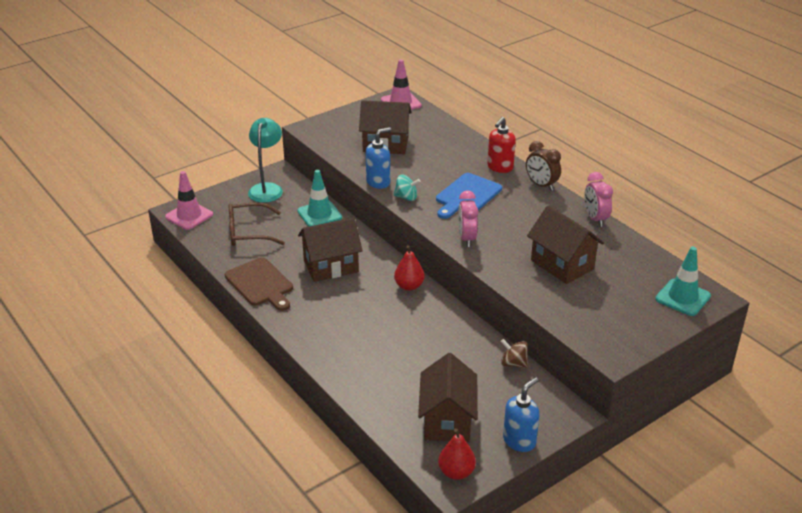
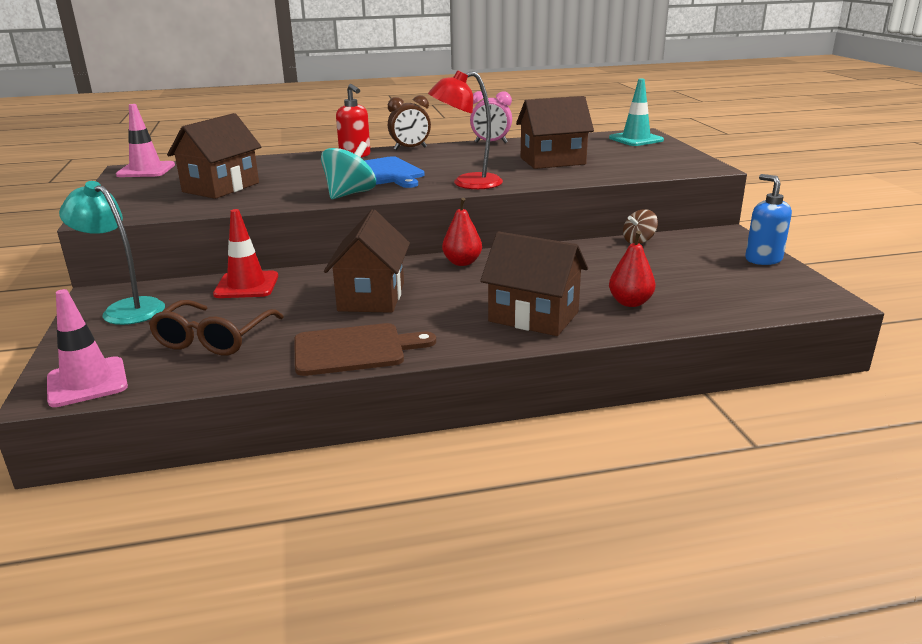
camera: 65 degrees left, 10 degrees down
turquoise traffic cone [297,170,342,227] -> red traffic cone [213,209,278,298]
blue soap dispenser [366,127,391,189] -> none
turquoise spinning top [394,174,421,201] -> turquoise spinning top [321,141,376,199], size x1.54
brown house [418,353,478,442] -> brown house moved to [480,232,588,336]
red pear [438,428,476,480] -> red pear moved to [609,231,656,307]
pink clock [458,190,478,247] -> red lamp [428,70,503,190]

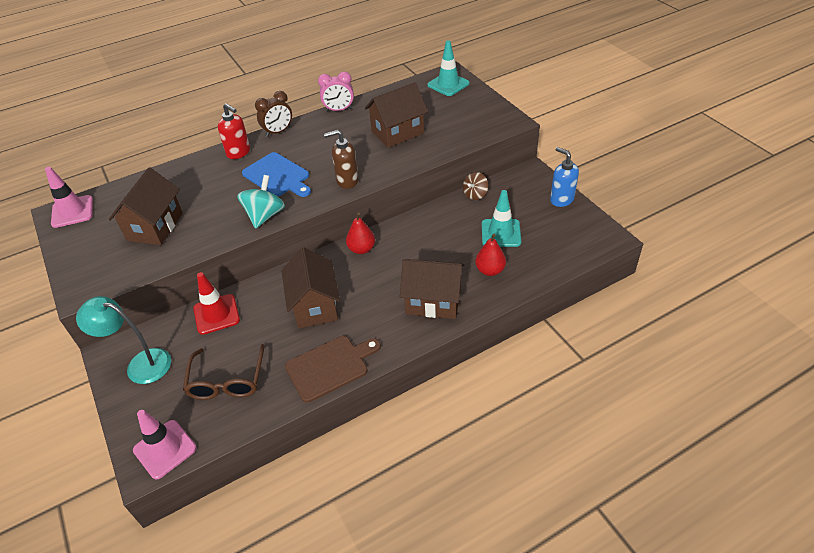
camera: 15 degrees left, 20 degrees up
red lamp [428,70,503,190] -> brown soap dispenser [324,130,359,189]
none -> turquoise traffic cone [482,190,521,247]

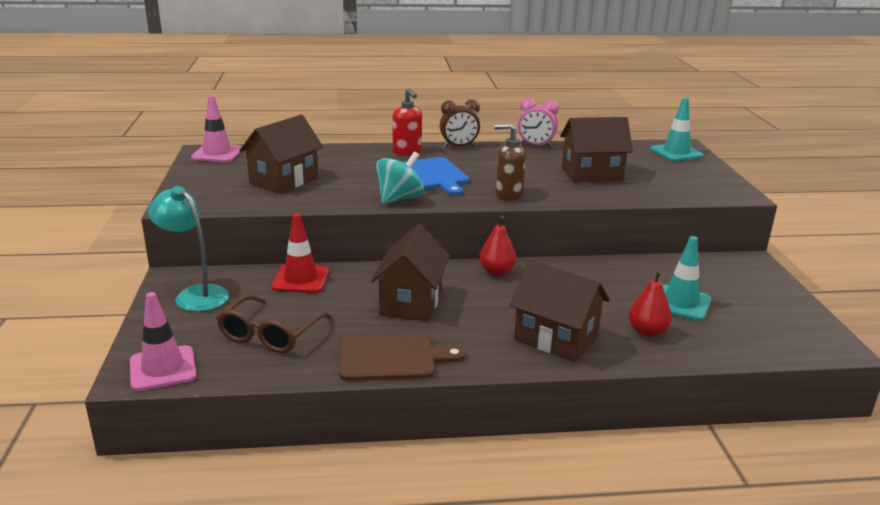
camera: 20 degrees right, 20 degrees down
brown spinning top [463,172,488,200] -> none
blue soap dispenser [550,147,579,207] -> none

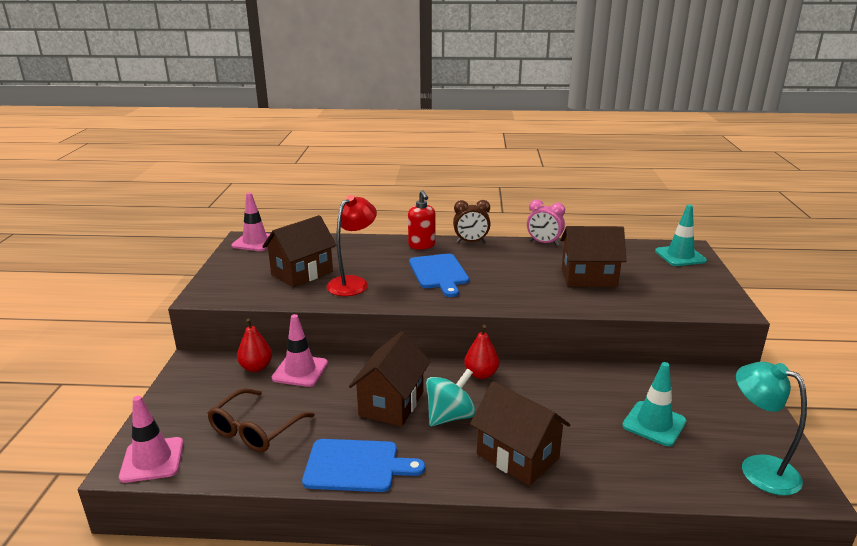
camera: 10 degrees right, 0 degrees up
turquoise lamp [148,186,229,312] -> turquoise lamp moved to [736,362,807,496]
red traffic cone [271,214,329,293] -> pink traffic cone [272,314,328,387]
brown cutting board [339,334,465,381] -> blue cutting board [302,439,425,492]
turquoise spinning top [376,152,424,204] -> turquoise spinning top moved to [426,368,476,426]
brown soap dispenser [494,123,526,201] -> none
red pear [629,270,672,337] -> red pear moved to [237,319,272,372]
none -> red lamp [327,195,377,296]

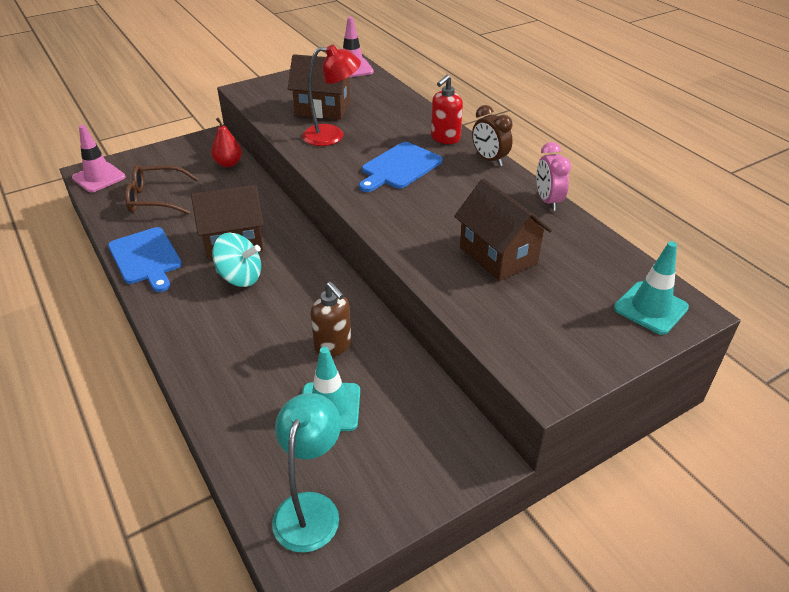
camera: 55 degrees right, 15 degrees up
pink traffic cone [272,314,328,387] -> none
red pear [464,325,499,379] -> none
brown house [470,381,570,486] -> none
none -> brown soap dispenser [310,282,351,357]

